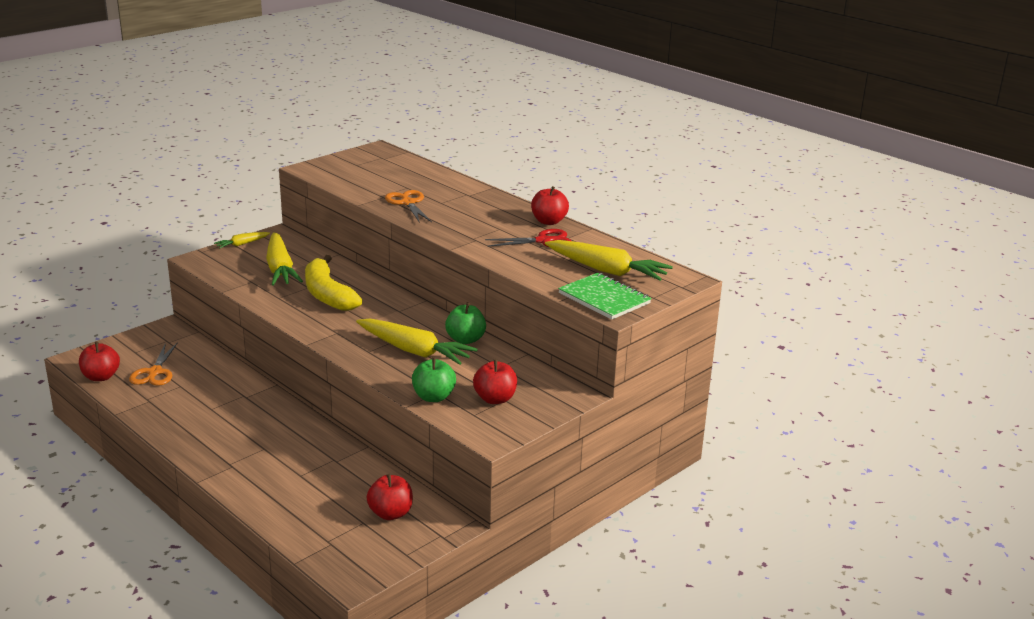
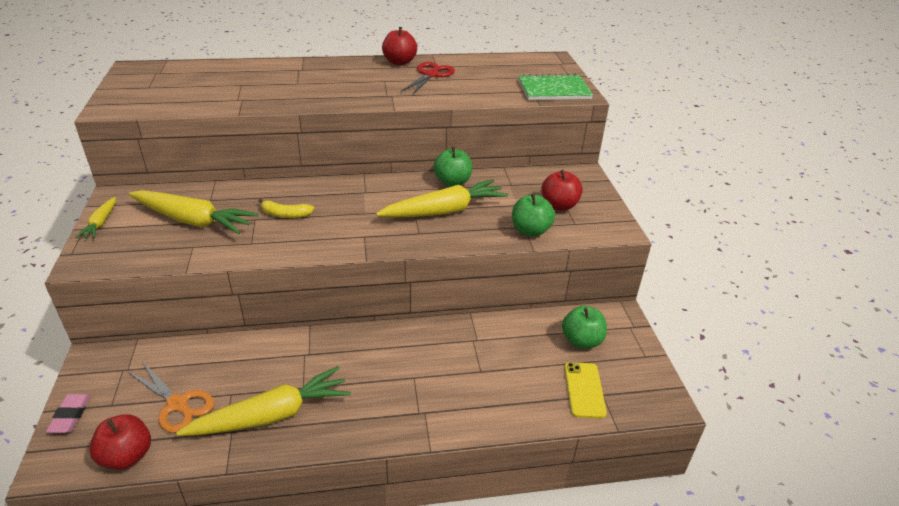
camera: 55 degrees left, 10 degrees up
yellow banana [305,255,363,311] -> yellow banana [258,198,315,218], size x0.48
red apple [367,474,413,520] -> green apple [562,305,607,349]
orange scissors [385,190,432,223] -> none
yellow carrot [545,240,673,281] -> yellow carrot moved to [176,366,351,436]
none -> pink eraser [46,394,91,433]
none -> yellow phone [564,362,607,418]

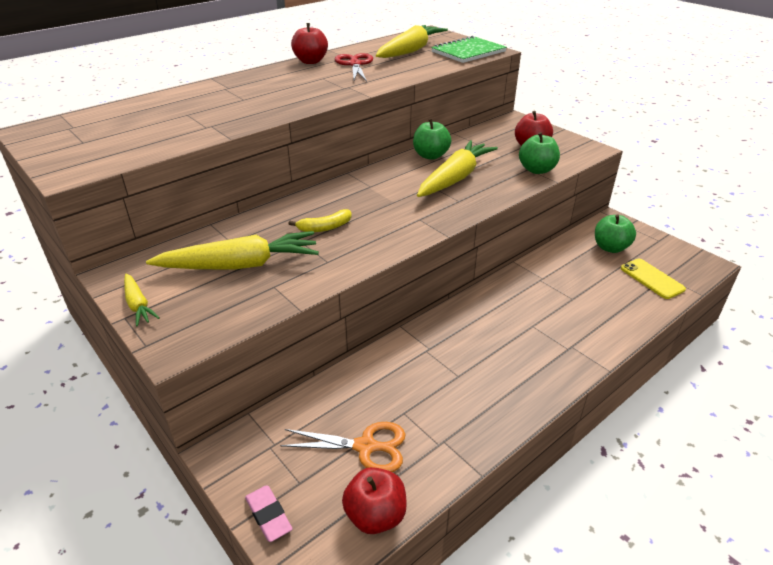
camera: 30 degrees left, 0 degrees up
yellow carrot [176,366,351,436] -> yellow carrot moved to [376,25,448,58]

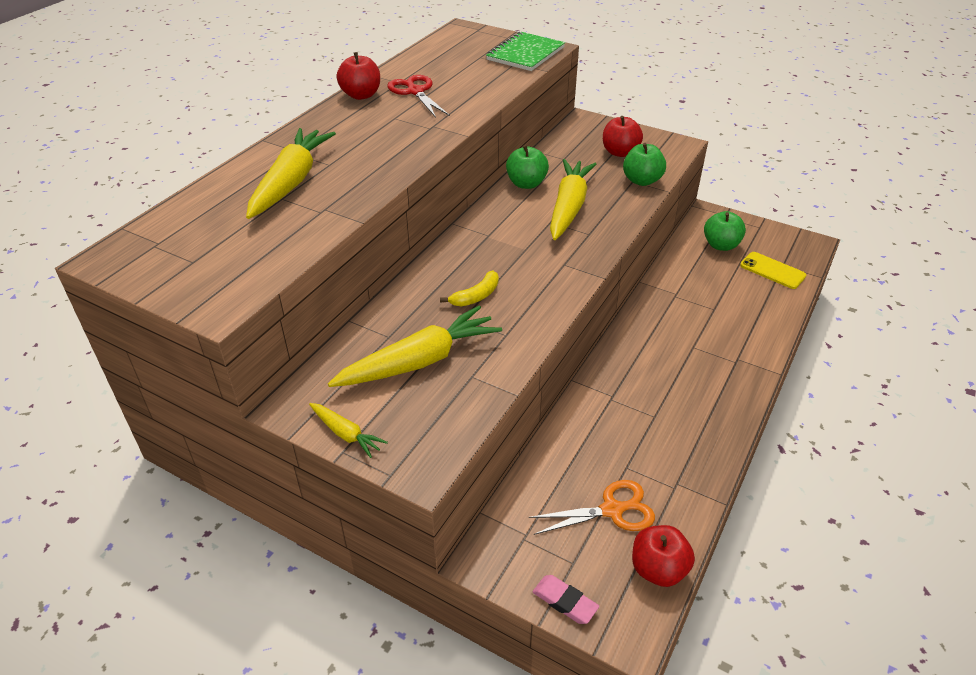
camera: 20 degrees left, 5 degrees up
yellow carrot [376,25,448,58] -> yellow carrot moved to [246,128,336,219]

